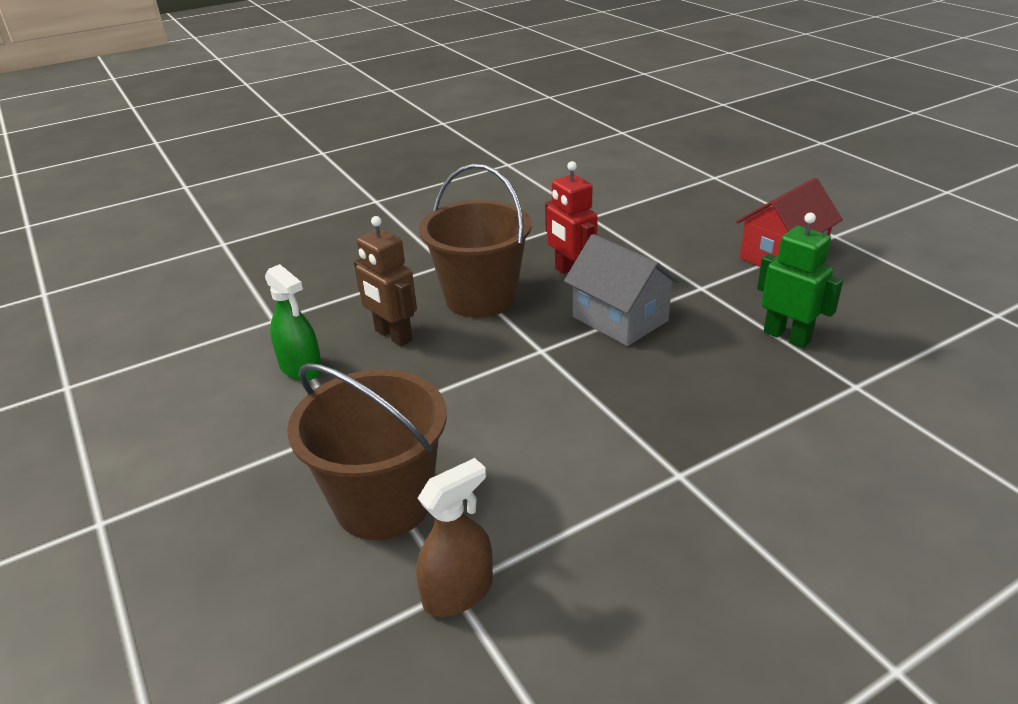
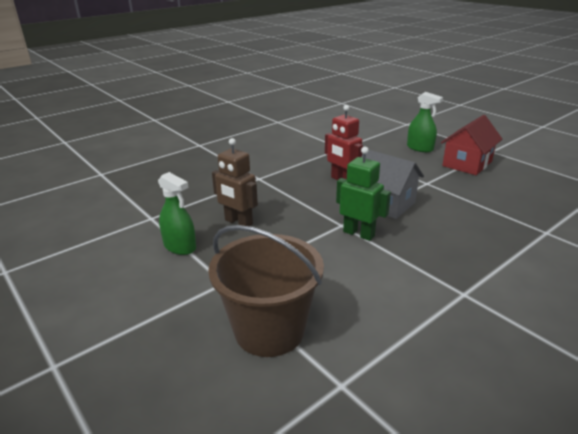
camera: 10 degrees left, 5 degrees down
brown spray bottle [416,458,493,617] -> none
brown bucket [419,164,532,318] -> none
green robot [757,213,843,348] -> green robot moved to [336,147,391,241]
none -> green spray bottle [407,92,443,152]

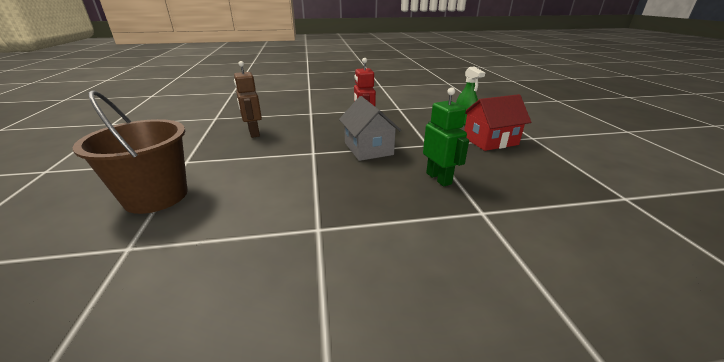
camera: 30 degrees right, 0 degrees up
green spray bottle [158,172,196,255] -> none
green robot [336,147,391,241] -> green robot moved to [423,87,469,187]

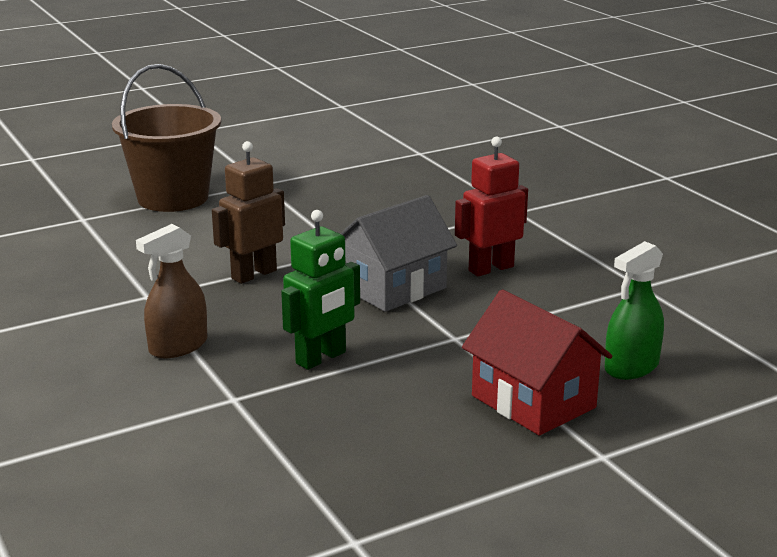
camera: 70 degrees right, 5 degrees down
brown robot [234,61,262,138] -> brown robot moved to [212,141,285,284]
none -> brown spray bottle [136,224,207,358]

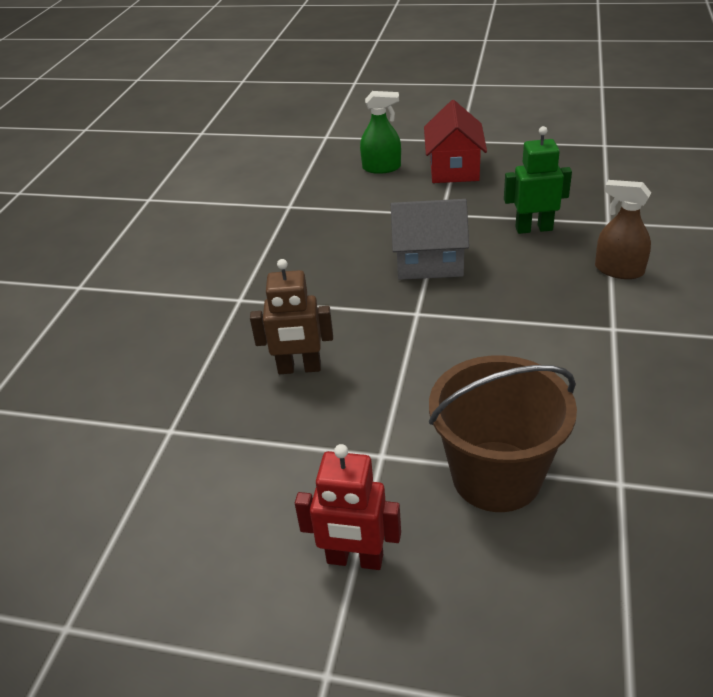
camera: 135 degrees left, 15 degrees up
brown spray bottle [136,224,207,358] -> brown spray bottle turned 150 degrees counterclockwise [595,180,651,279]
brown robot [212,141,285,284] -> brown robot moved to [250,259,333,374]
red robot [455,137,528,276] -> red robot moved to [295,444,401,570]

